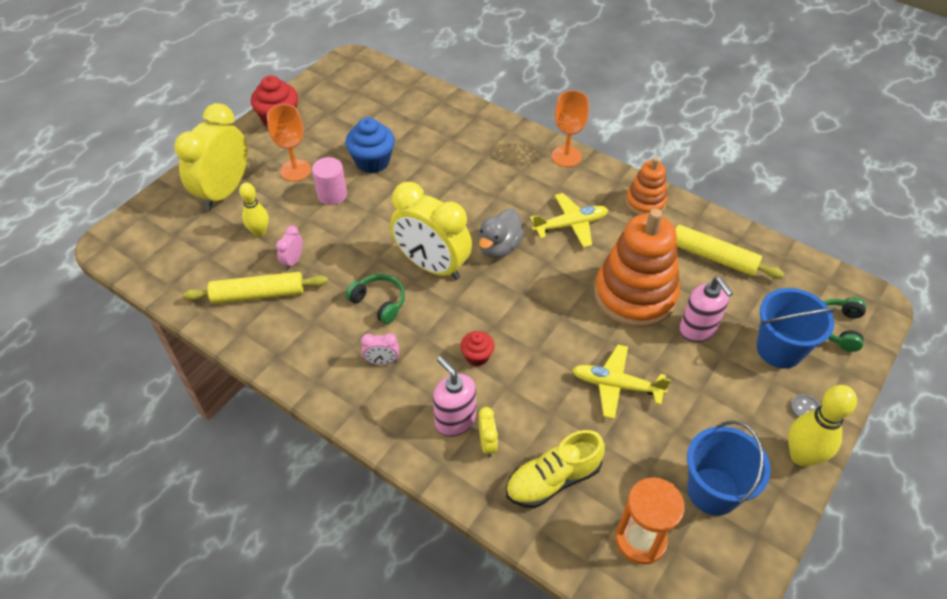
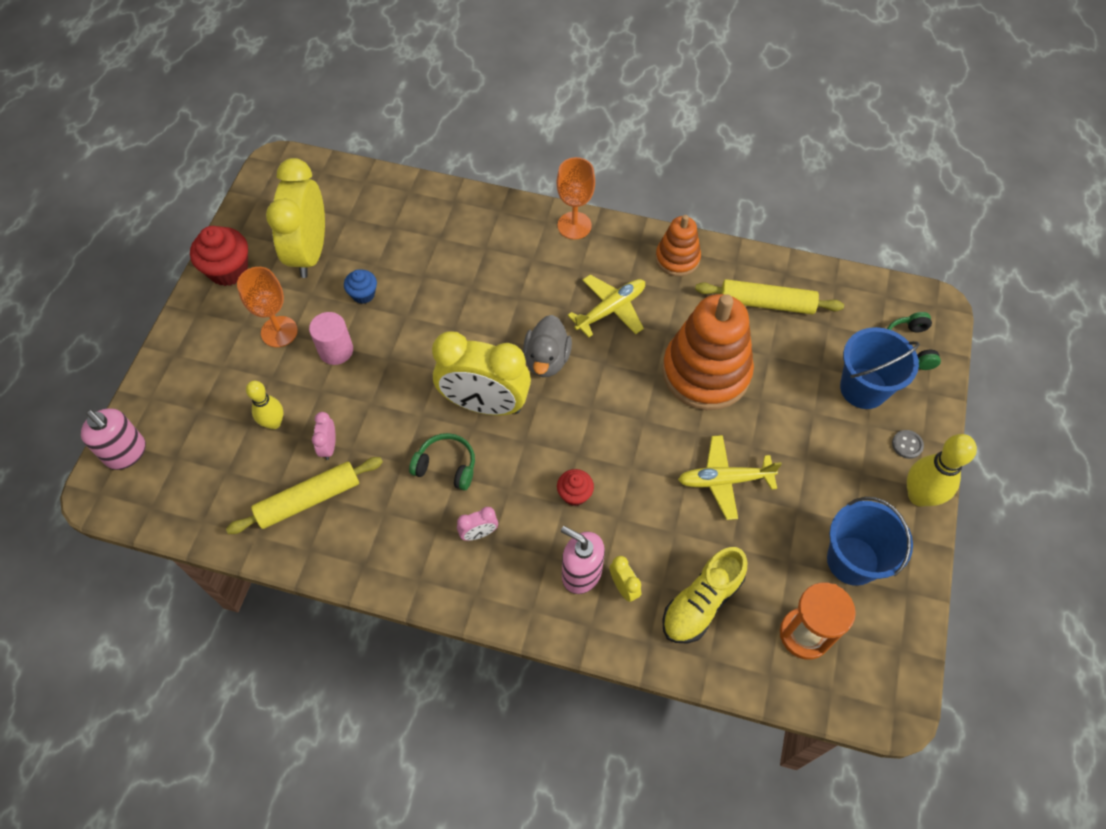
camera: 20 degrees left, 10 degrees up
yellow clock [174,103,247,210] -> yellow clock moved to [266,158,325,278]
blue cupcake [345,117,395,173] -> blue cupcake [344,270,377,304], size x0.58
pink soap dispenser [679,277,733,342] -> pink soap dispenser moved to [81,408,146,470]

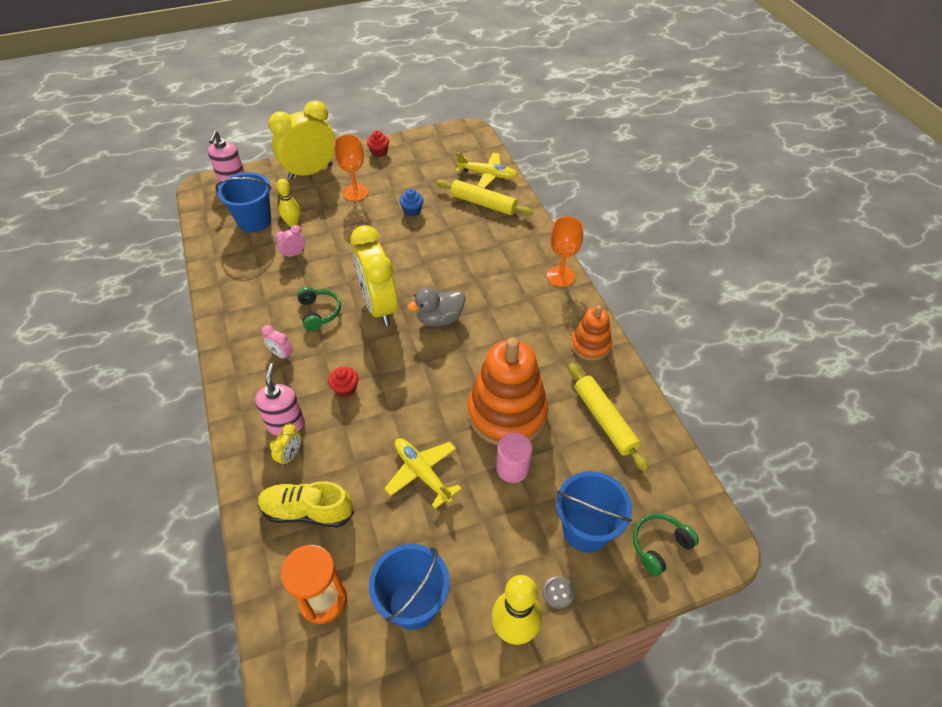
camera: 55 degrees right, 10 degrees down
red cupcake [190,226,248,286] -> red cupcake [367,130,389,157], size x0.58
yellow rolling pin [226,457,383,534] -> yellow rolling pin moved to [436,180,533,216]
yellow clock [266,158,325,278] -> yellow clock moved to [268,100,336,180]
pink cylinder [309,312,353,365] -> pink cylinder moved to [496,433,532,483]
yellow plane [567,275,645,338] -> yellow plane moved to [456,152,517,189]
none -> blue bucket [215,172,272,232]

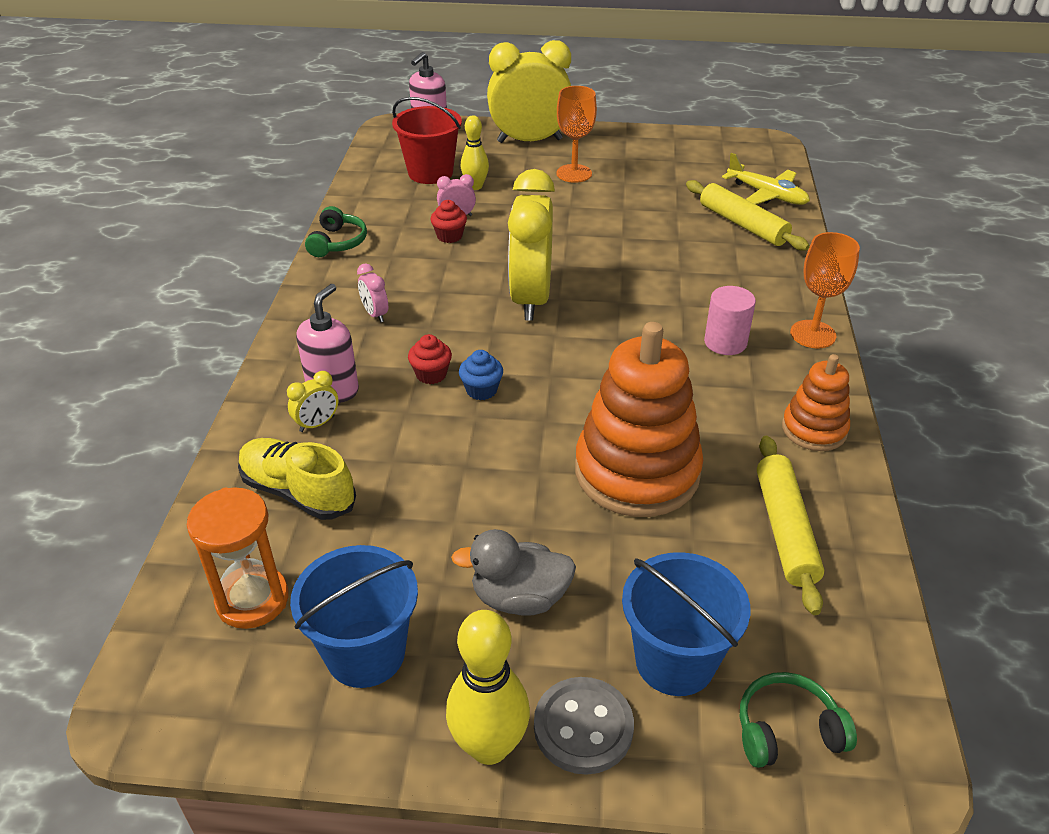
camera: 25 degrees right, 10 degrees down
blue bucket [215,172,272,232] -> red bucket [392,97,462,184]
green headphones [297,287,341,331] -> green headphones moved to [305,206,367,257]
red cupcake [367,130,389,157] -> red cupcake moved to [431,200,467,243]
yellow plane [384,438,462,509] -> none
blue cupcake [399,189,424,217] -> blue cupcake moved to [459,350,503,400]
grey duck [407,287,465,327] -> grey duck moved to [451,529,576,616]
pink cylinder [496,433,532,483] -> pink cylinder moved to [704,286,756,355]
grey button [543,576,574,609] -> grey button [534,677,634,775], size x1.90

